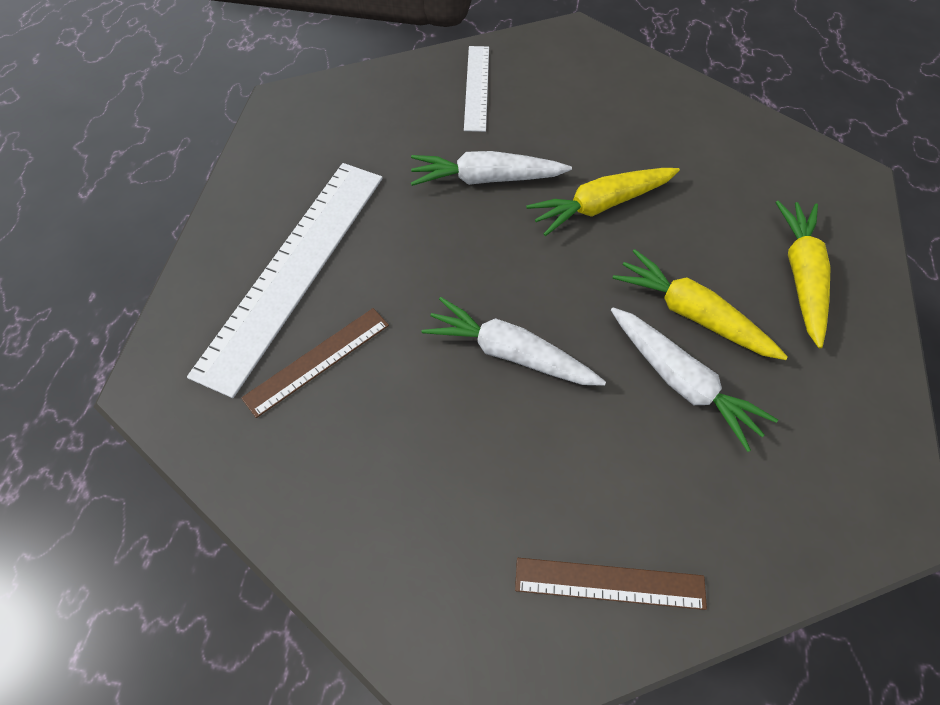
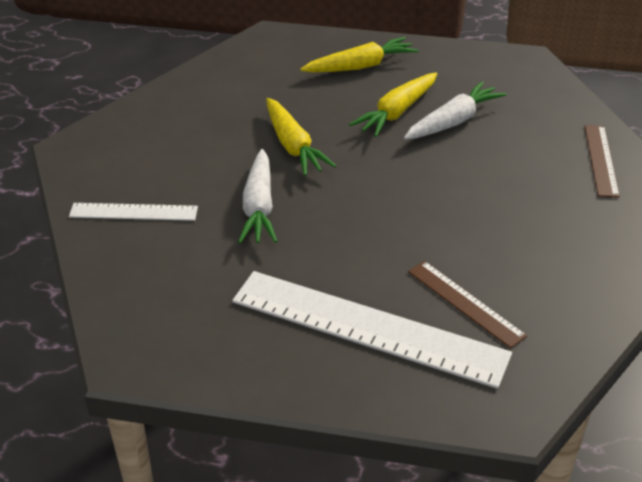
camera: 90 degrees left, 20 degrees down
white carrot [421,297,606,386] -> none
yellow carrot [775,201,831,348] -> yellow carrot turned 150 degrees clockwise [300,37,418,73]

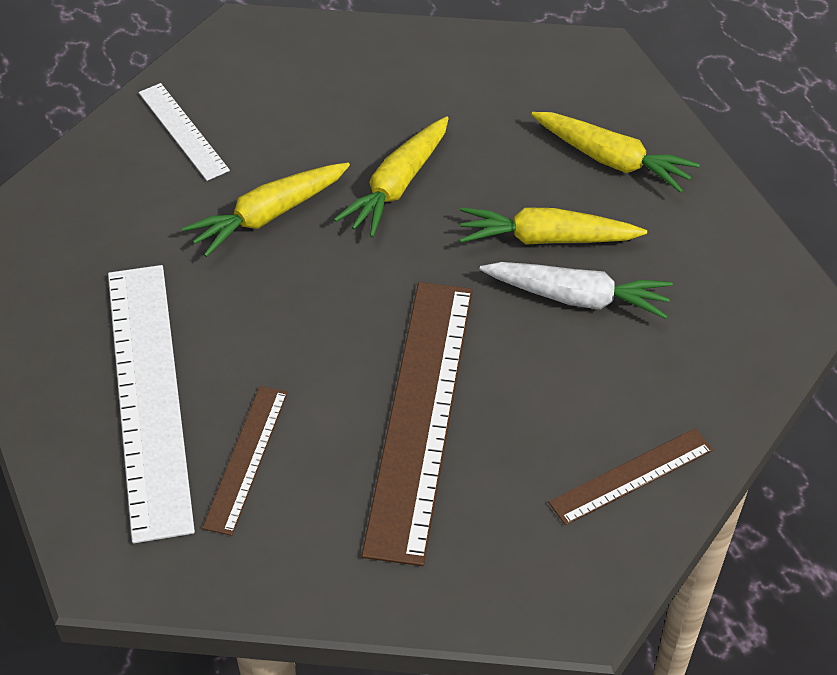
camera: 55 degrees right, 10 degrees up
white carrot [238,149,277,244] -> yellow carrot [182,162,350,257]
none -> brown ruler [362,282,473,566]

